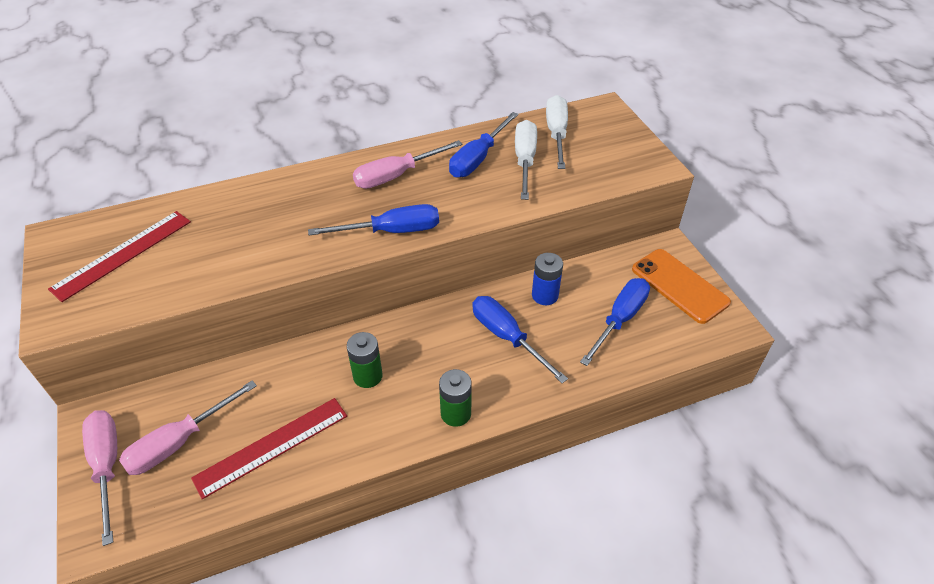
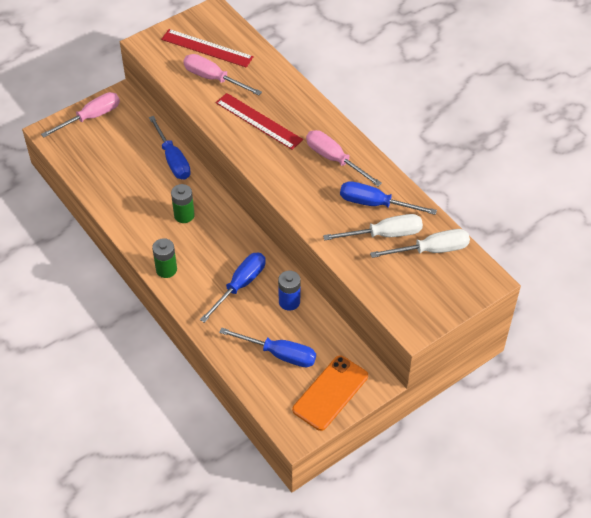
camera: 75 degrees right, 5 degrees up
pink screwdriver [119,380,257,475] -> pink screwdriver moved to [183,54,262,96]
red ruler [191,398,347,499] -> red ruler moved to [216,93,303,150]
blue screwdriver [308,204,439,235] -> blue screwdriver moved to [149,116,191,179]

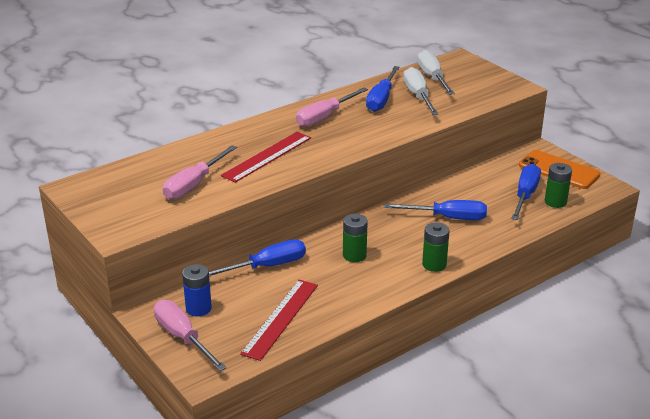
camera: 90 degrees left, 20 degrees down
red ruler [161,29,254,67] -> red ruler moved to [240,280,318,361]
blue screwdriver [200,252,266,323] -> blue screwdriver turned 150 degrees clockwise [384,200,487,220]
blue battery [278,271,300,311] -> blue battery moved to [182,264,212,317]
none -> green battery [545,163,572,208]

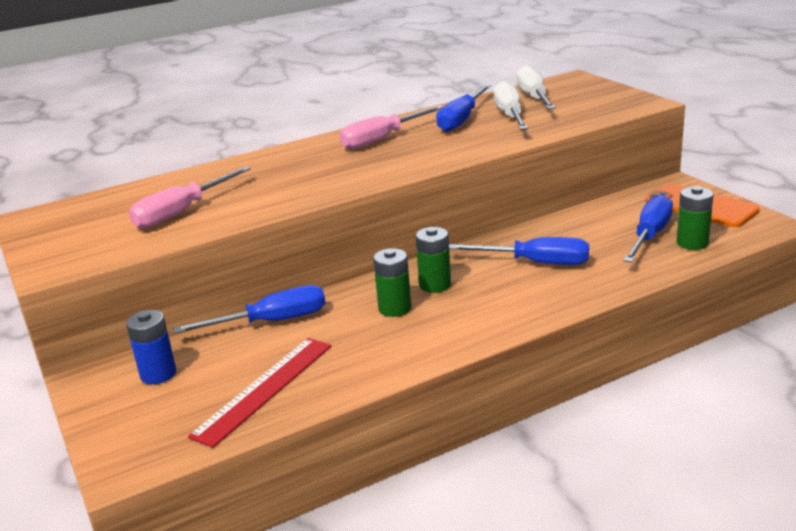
camera: 10 degrees right, 5 degrees down
pink screwdriver [154,300,226,371] -> none
red ruler [221,132,311,183] -> none
green battery [422,222,450,272] -> green battery moved to [415,227,451,293]

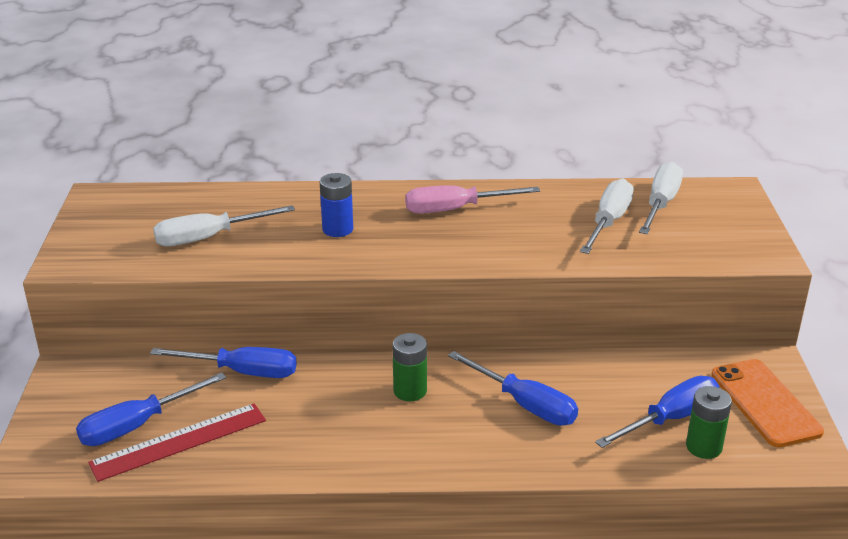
camera: 25 degrees right, 5 degrees up
blue battery [126,310,176,384] -> blue battery moved to [319,173,353,237]
pink screwdriver [129,166,251,229] -> white screwdriver [153,205,295,246]
green battery [373,248,411,317] -> none
blue screwdriver [436,84,491,132] -> blue screwdriver moved to [76,372,226,446]

